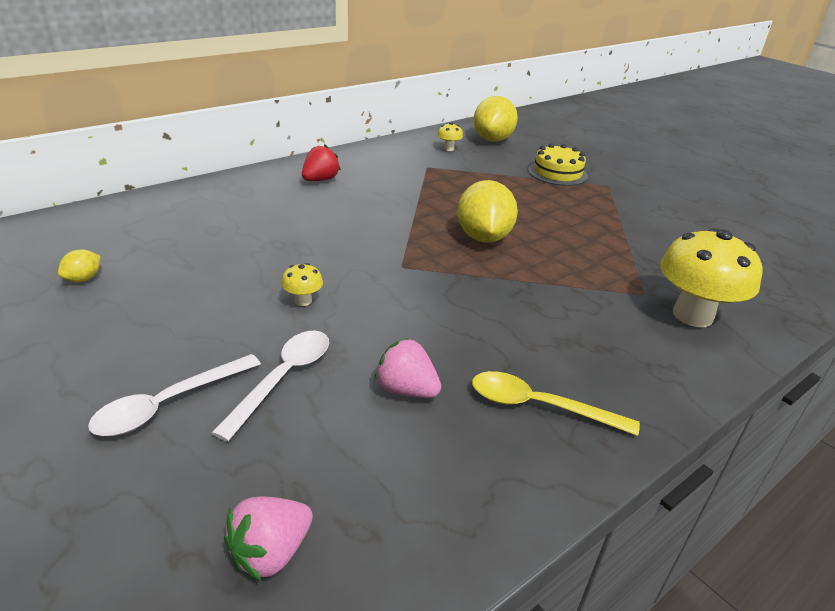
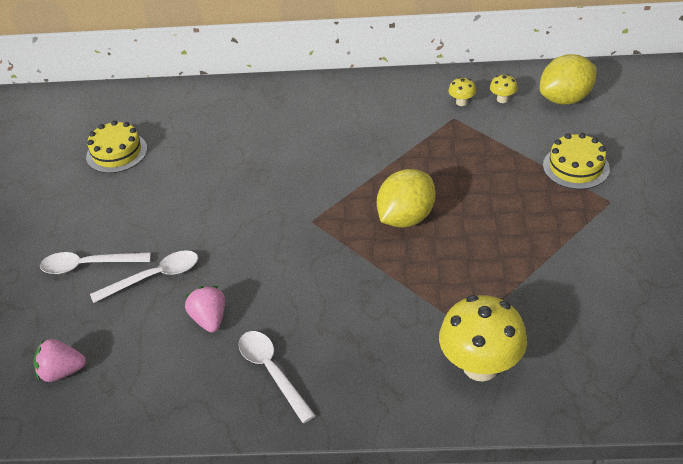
camera: 45 degrees right, 10 degrees up
yellow lemon [58,249,101,282] -> yellow cake [86,120,147,173]
yellow mushroom [281,263,323,306] -> yellow mushroom moved to [448,77,476,106]
red strawberry [302,144,341,181] -> none
yellow spoon [472,371,640,436] -> white spoon [239,331,316,423]

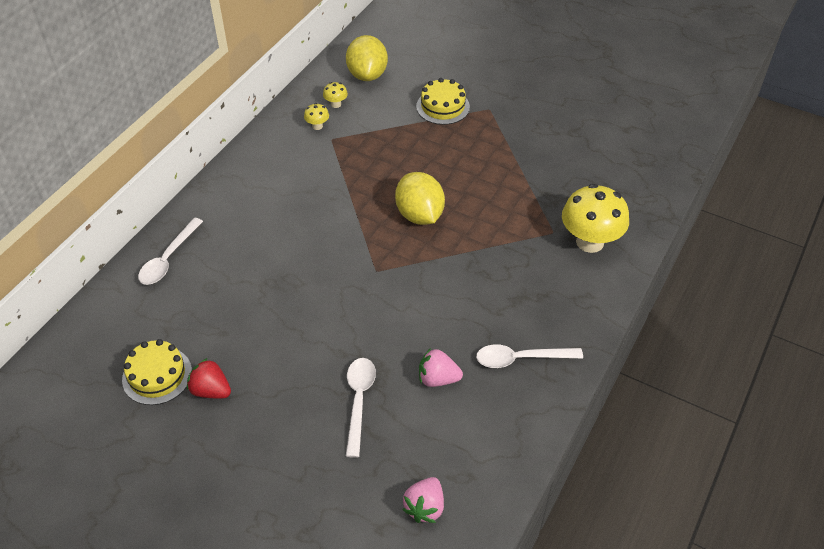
camera: 65 degrees left, 5 degrees up
white spoon [40,252,151,274] -> white spoon moved to [138,218,203,285]
none -> red strawberry [187,358,231,399]

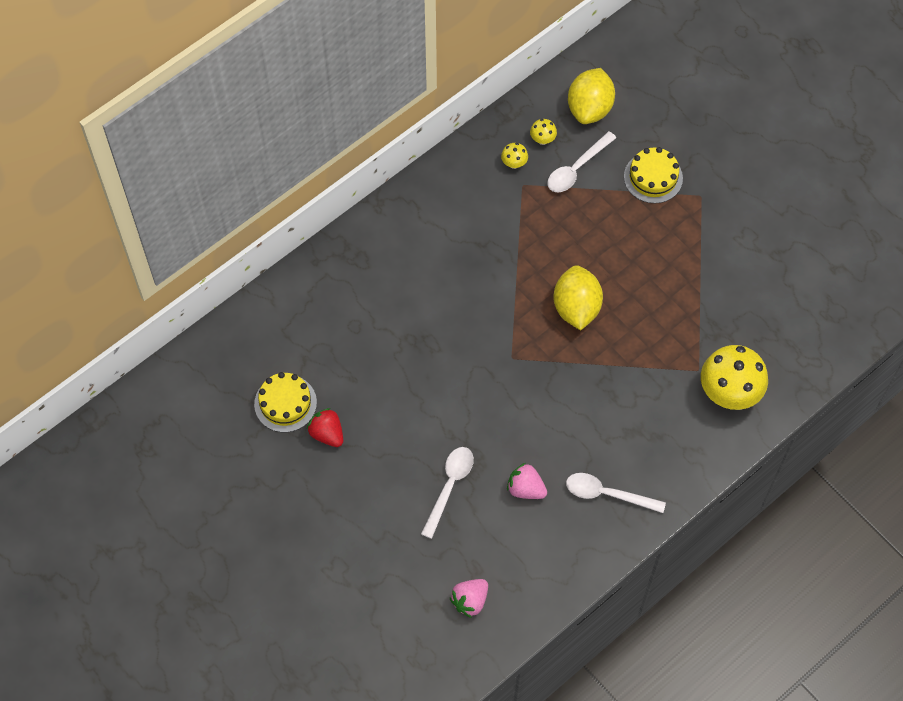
camera: 20 degrees right, 15 degrees up
white spoon [138,218,203,285] -> white spoon moved to [547,131,616,192]

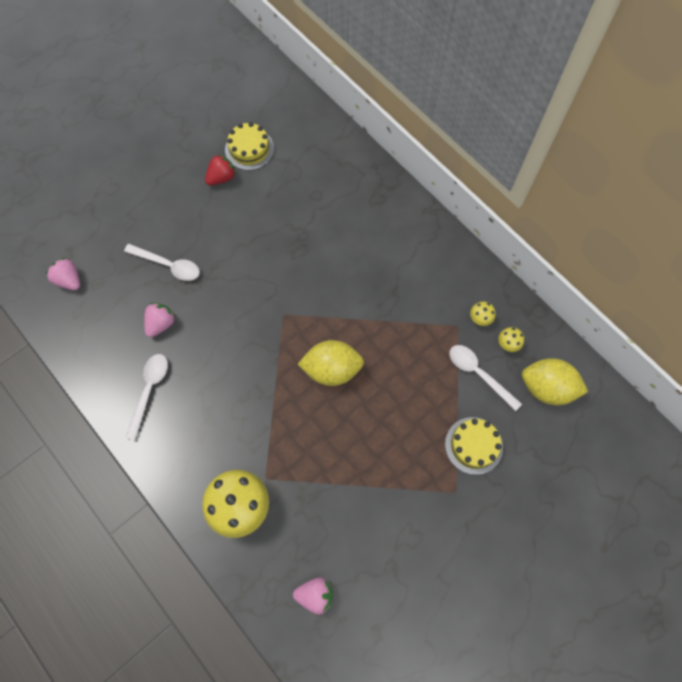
camera: 90 degrees right, 5 degrees up
none -> pink strawberry [293,577,333,615]

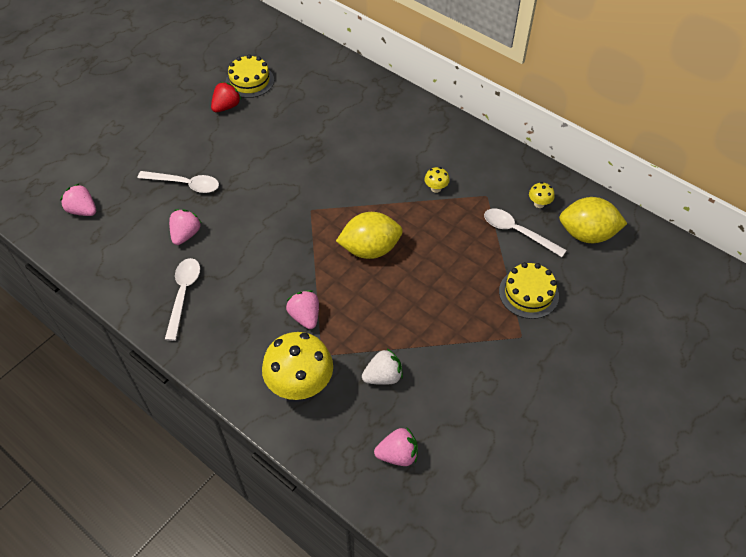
camera: 10 degrees left, 15 degrees down
yellow mushroom [470,302,496,326] -> yellow mushroom moved to [424,167,450,193]
none -> pink strawberry [286,290,319,329]
none -> white strawberry [362,348,403,385]

